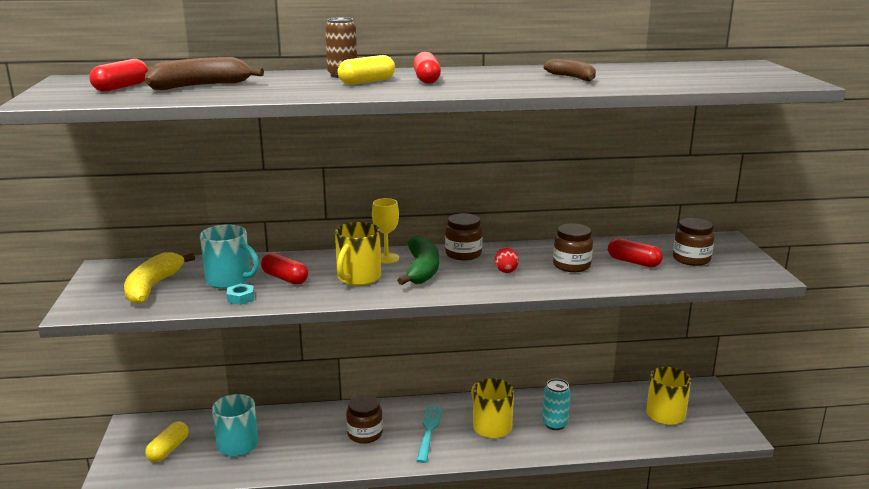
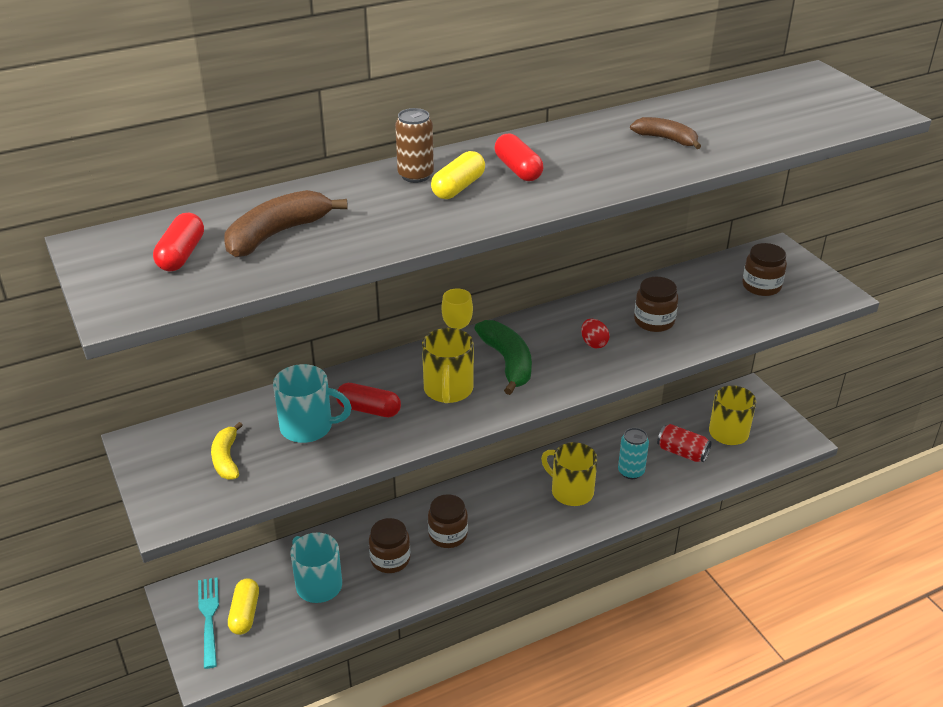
camera: 20 degrees left, 15 degrees up
yellow banana [124,252,195,304] -> yellow banana [211,422,243,480], size x0.64
turquoise nut [227,283,254,305] -> none
turquoise fork [416,406,443,463] -> turquoise fork moved to [198,577,219,669]
brown jar [445,213,483,260] -> brown jar moved to [369,518,410,573]
red capsule [608,238,663,267] -> none
none -> red can [657,424,711,462]

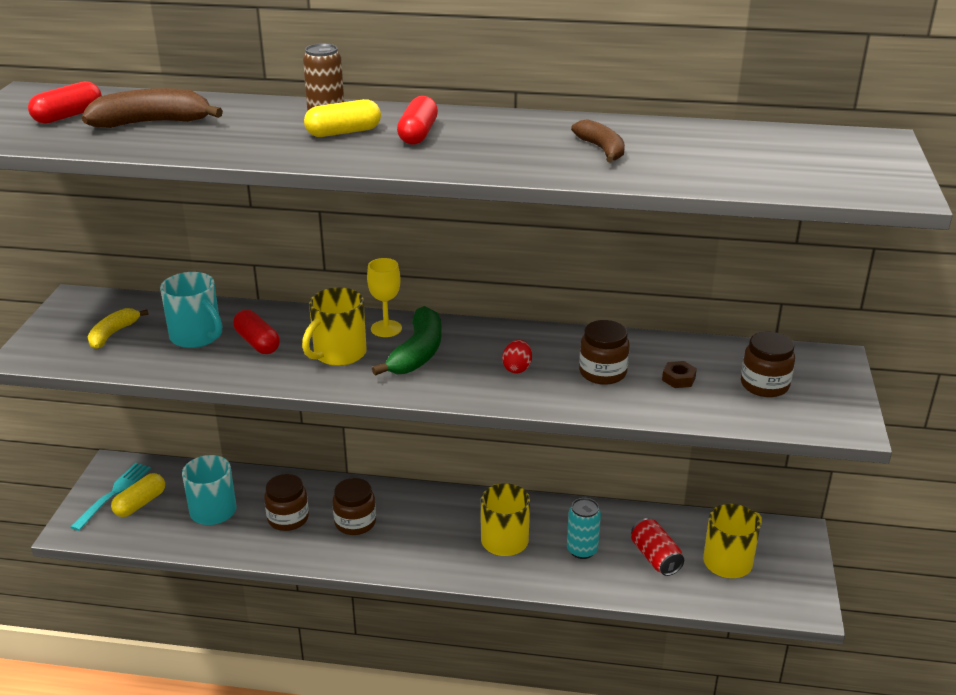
camera: 35 degrees right, 5 degrees down
none -> brown nut [662,361,697,388]

